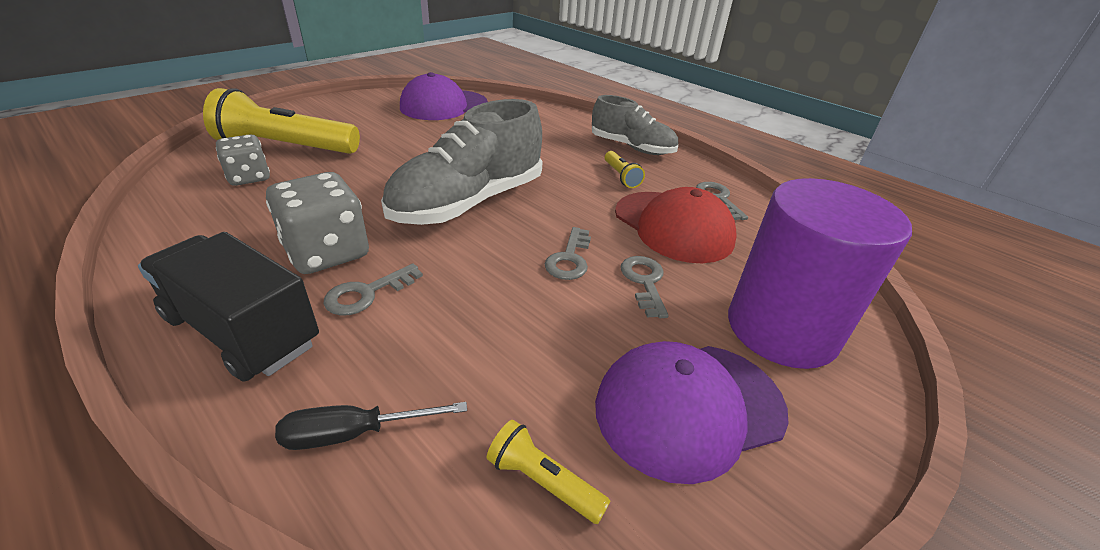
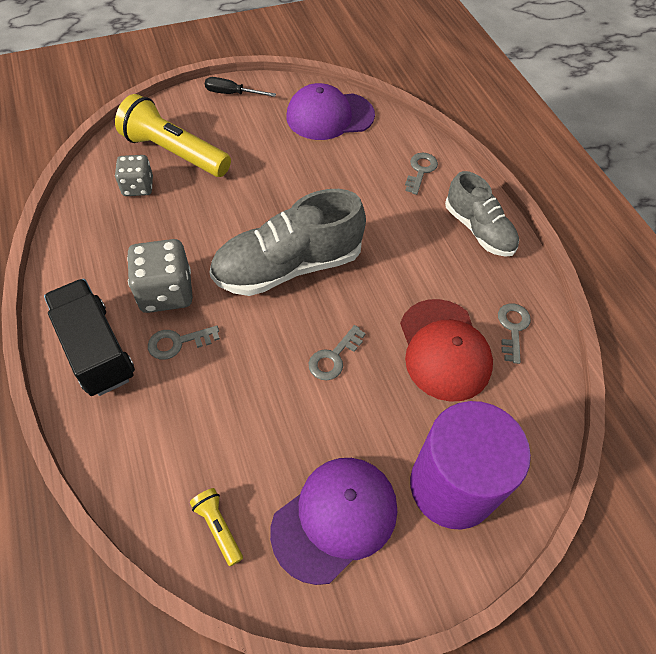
camera: 25 degrees right, 20 degrees up
black screwdriver [275,402,467,450] -> black screwdriver moved to [205,77,276,97]
purple cap [595,341,789,484] -> purple cap turned 135 degrees clockwise [270,458,397,585]
yellow flashlight [605,151,645,188] -> none
grey key [621,256,669,318] -> grey key moved to [405,153,438,195]

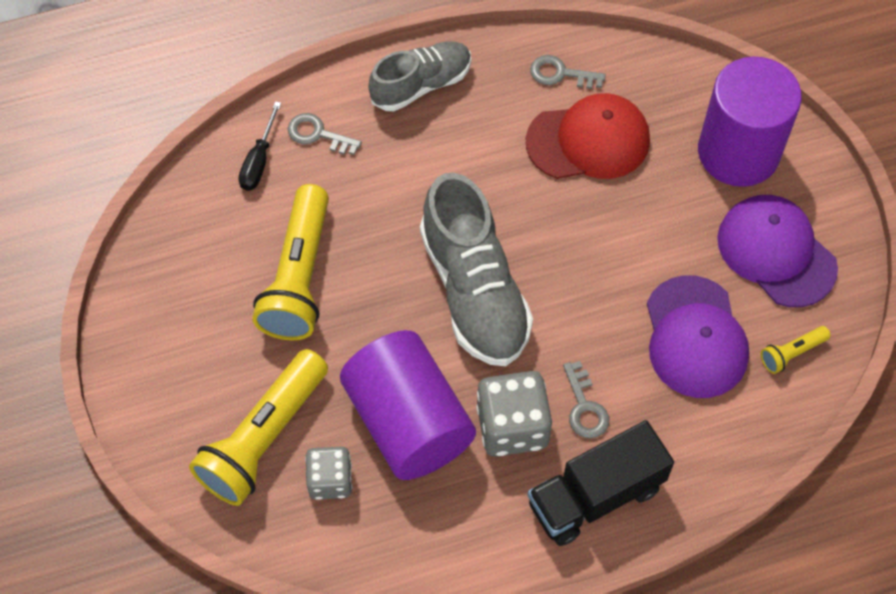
camera: 85 degrees left, 5 degrees up
black screwdriver [205,77,276,97] -> black screwdriver moved to [238,101,281,191]
purple cap [287,83,375,140] -> purple cap moved to [647,275,749,398]
grey key [309,325,366,380] -> none
none -> yellow flashlight [252,184,329,340]
none -> purple cylinder [340,330,476,480]

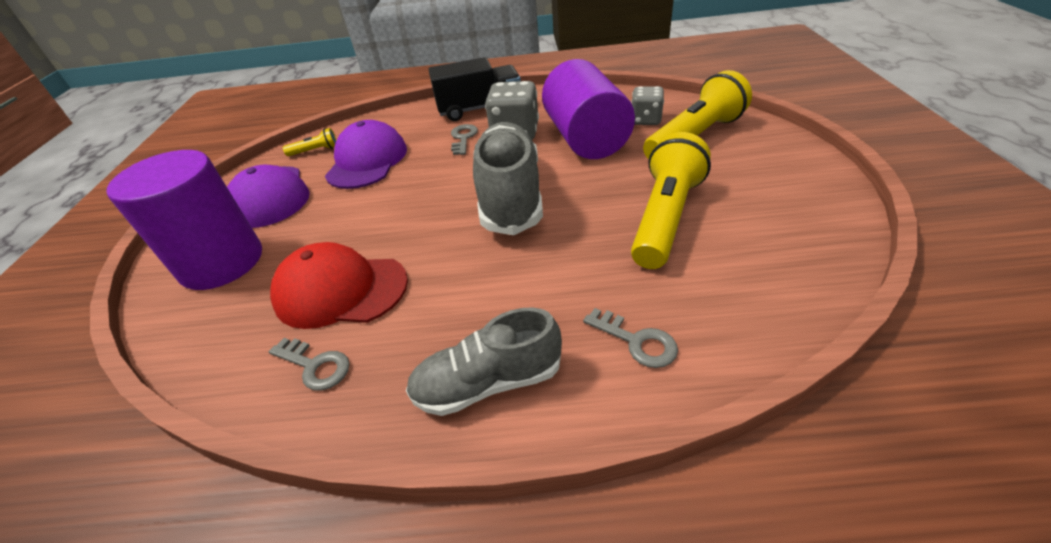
camera: 160 degrees left, 20 degrees down
black screwdriver [238,101,281,191] -> none

